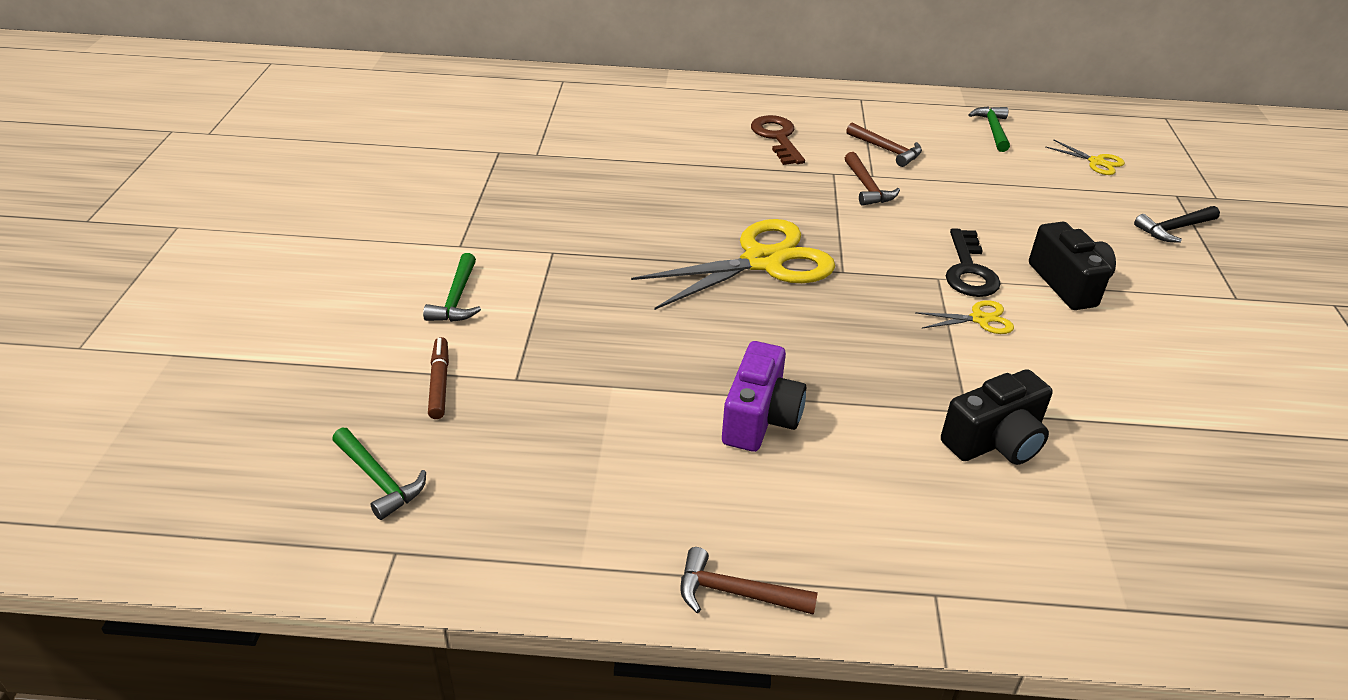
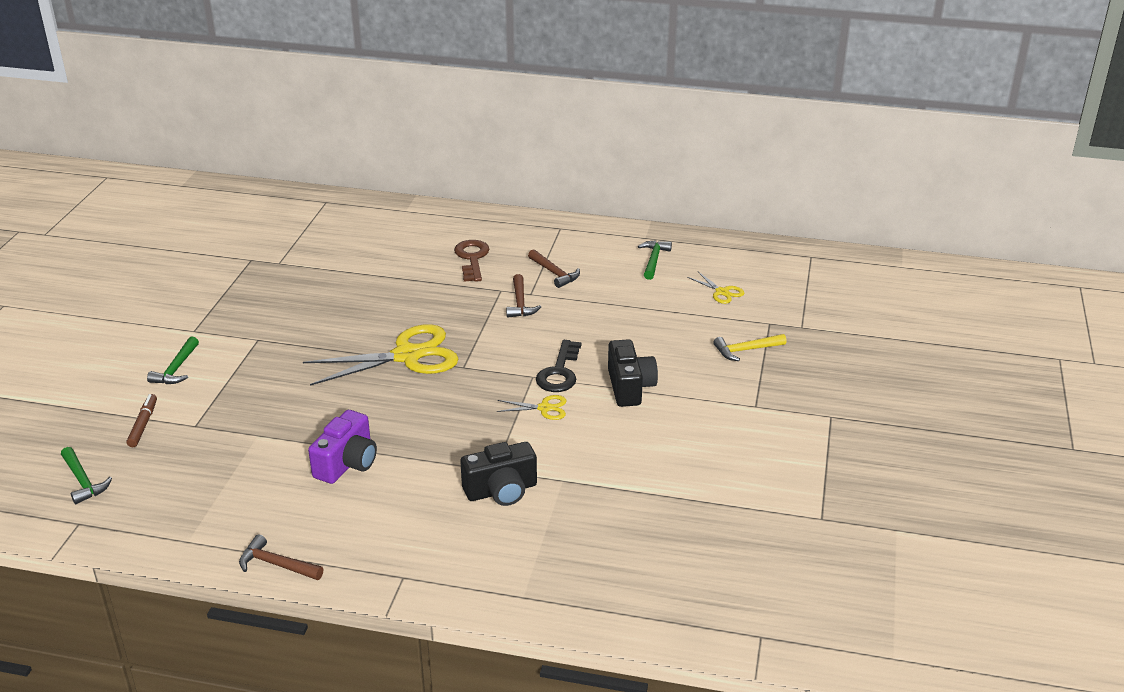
camera: 10 degrees right, 5 degrees down
black hammer [1134,206,1220,243] -> yellow hammer [713,334,787,361]

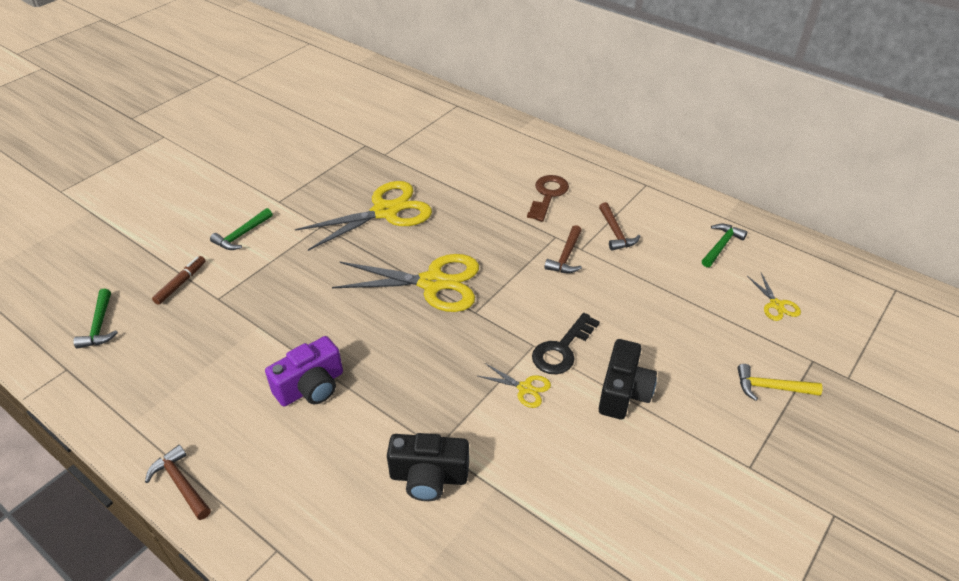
camera: 25 degrees right, 10 degrees up
none -> yellow scissors [295,181,432,251]

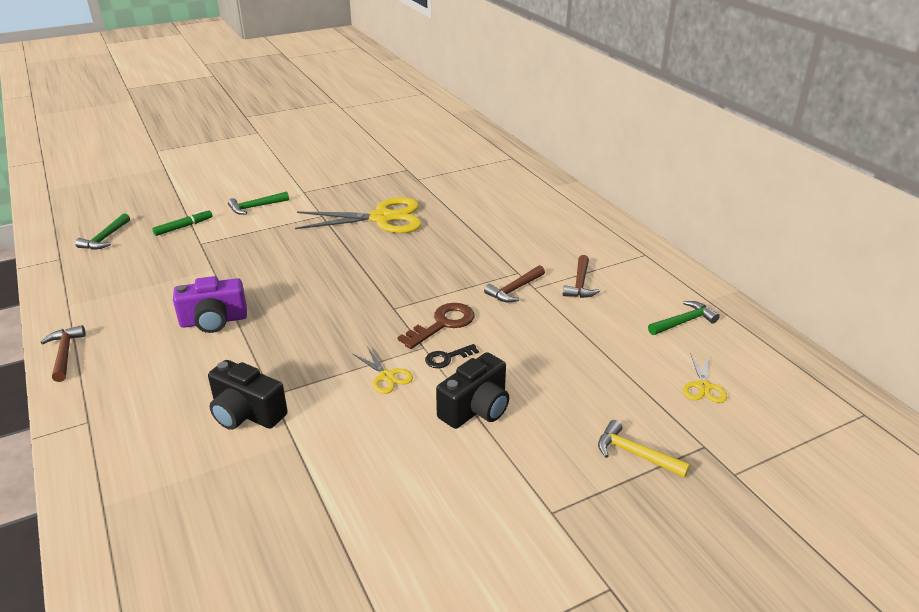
camera: 25 degrees right, 10 degrees down
brown marker [152,256,205,305] -> green marker [152,209,213,236]
yellow scissors [332,254,479,312] -> none
brown key [527,175,569,222] -> brown key moved to [398,303,474,349]
black key [532,313,600,374] -> black key [425,344,479,368], size x0.60

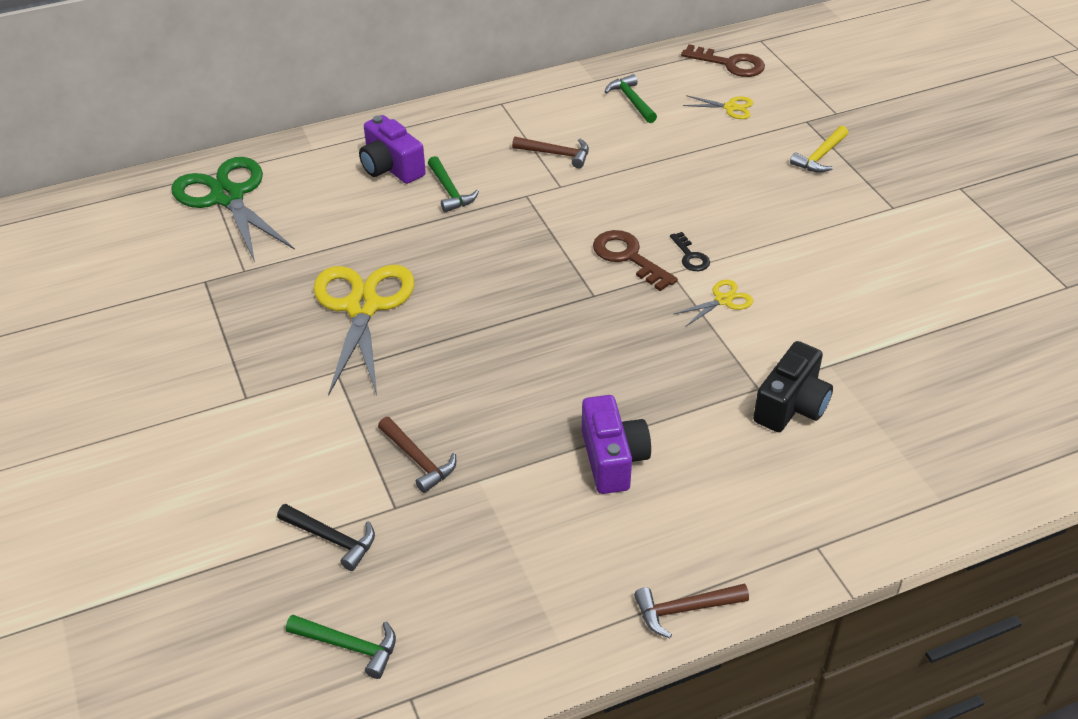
camera: 85 degrees left, 10 degrees up
green marker [152,209,213,236] -> black hammer [277,504,375,571]
green hammer [228,191,289,215] -> green hammer moved to [428,156,479,212]
black camera [436,352,509,429] -> none
brown hammer [484,265,545,303] -> brown hammer moved to [378,417,456,493]
none -> green scissors [171,157,295,262]
none -> purple camera [359,115,426,184]
none -> brown key [681,44,765,77]

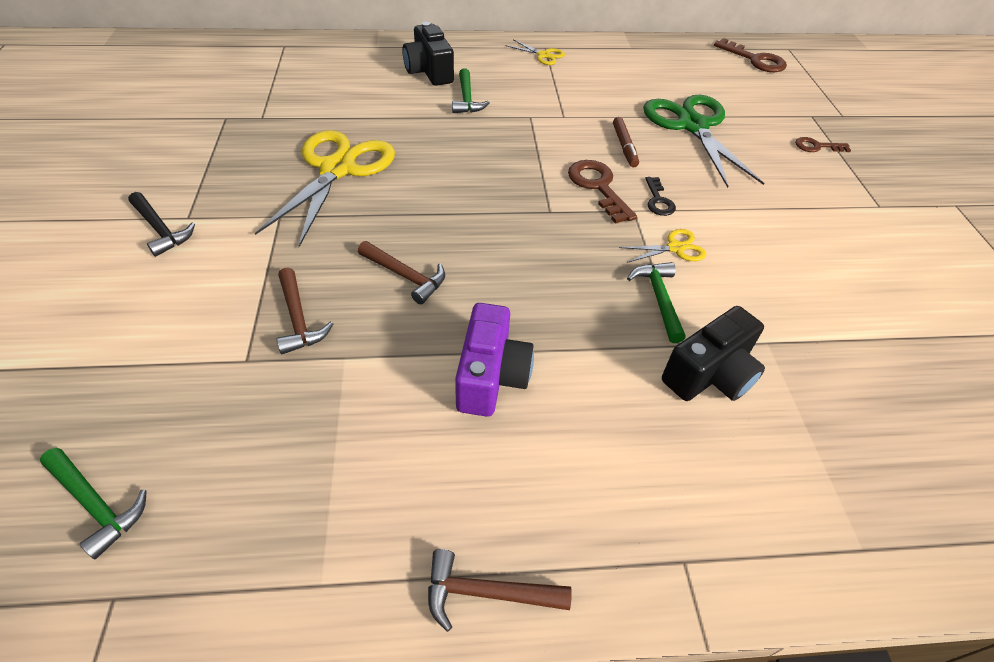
camera: 15 degrees right, 5 degrees up
green scissors [171,157,295,262] -> green scissors moved to [643,95,765,188]
black hammer [277,504,375,571] -> black hammer moved to [128,192,195,257]
purple camera [359,115,426,184] -> black camera [402,22,454,86]
brown hammer [512,136,589,168] -> brown hammer moved to [358,241,445,304]
green hammer [605,74,657,123] -> green hammer moved to [627,262,686,343]
yellow scissors [683,95,753,119] -> yellow scissors moved to [505,39,565,65]
yellow hammer [790,126,848,173] -> brown key [795,137,851,152]
none -> brown marker [613,117,639,167]

